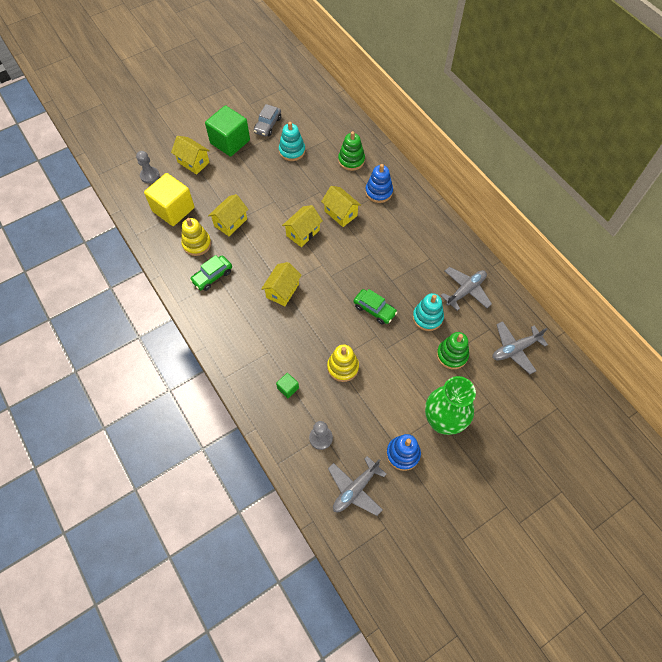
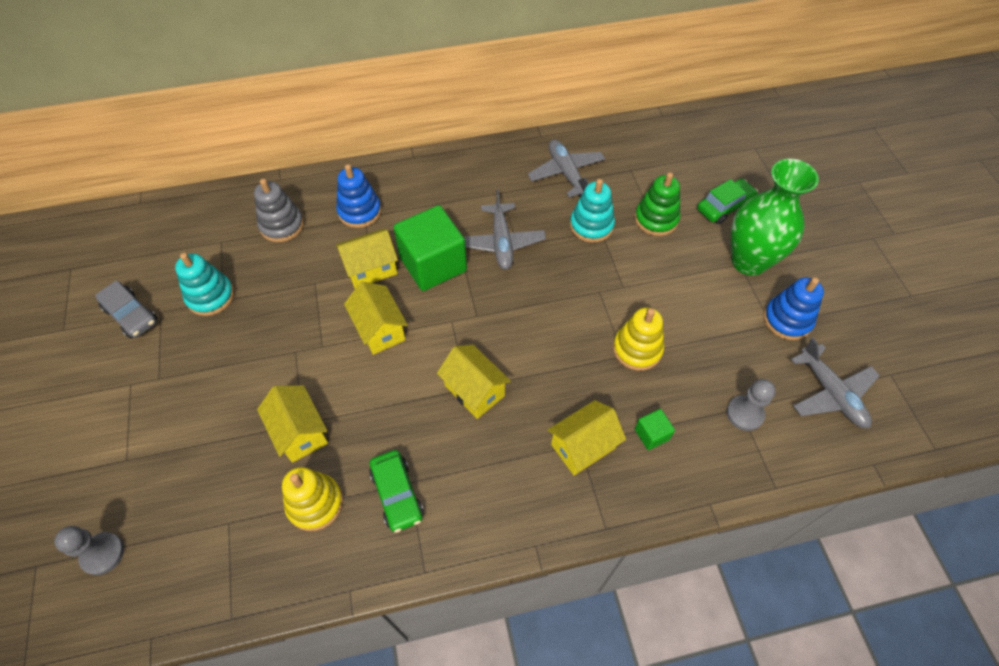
camera: 70 degrees left, 5 degrees down
yellow cube [144,173,195,226] -> none
yellow house [171,136,210,175] -> yellow house moved to [548,400,626,475]
green cube [205,105,250,157] -> green cube moved to [393,205,467,291]
green stacking toy [338,131,365,171] -> grey stacking toy [254,179,304,242]
green car [354,289,398,324] -> green car moved to [697,179,758,224]
grey plane [493,321,548,374] -> grey plane moved to [464,190,546,270]

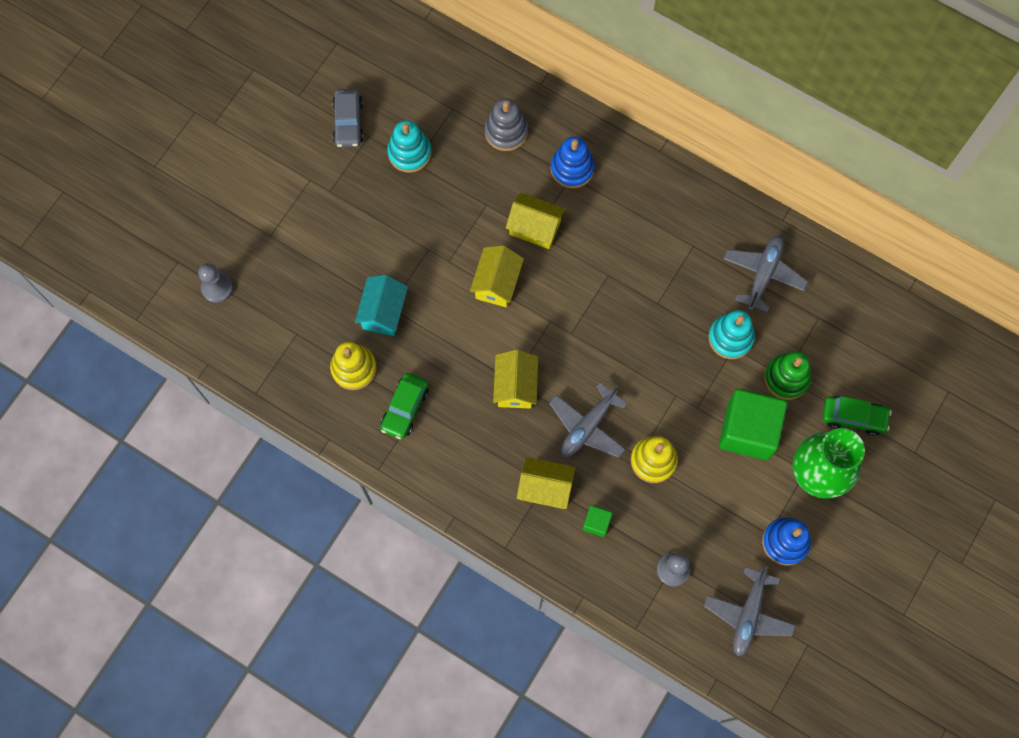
camera: 45 degrees right, 15 degrees up
yellow house [257,385,328,463] -> turquoise house [355,275,408,336]
green cube [393,205,467,291] -> green cube moved to [719,389,787,460]
grey plane [464,190,546,270] -> grey plane moved to [549,383,627,458]

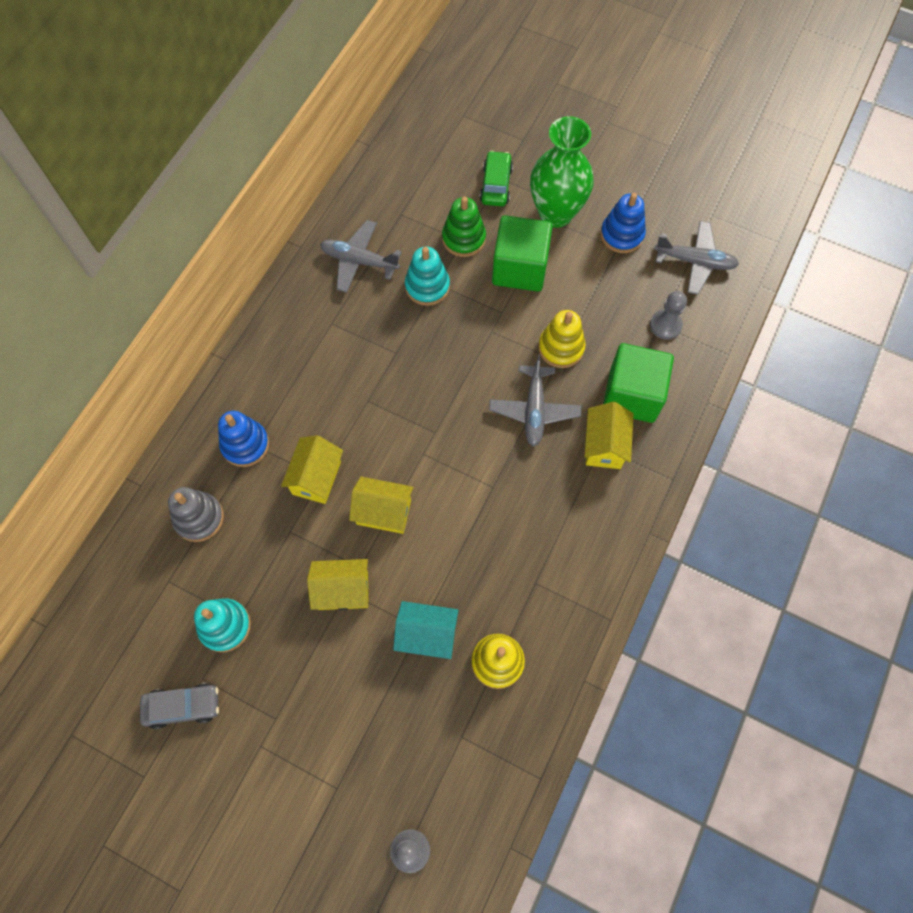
camera: 95 degrees left, 5 degrees down
green car [381,373,429,439] -> none
yellow house [493,350,538,409] -> yellow house moved to [307,559,368,610]
grey plane [549,383,627,458] -> grey plane turned 60 degrees clockwise [489,354,581,447]
green cube [583,505,613,537] -> green cube [603,343,674,423], size x2.27

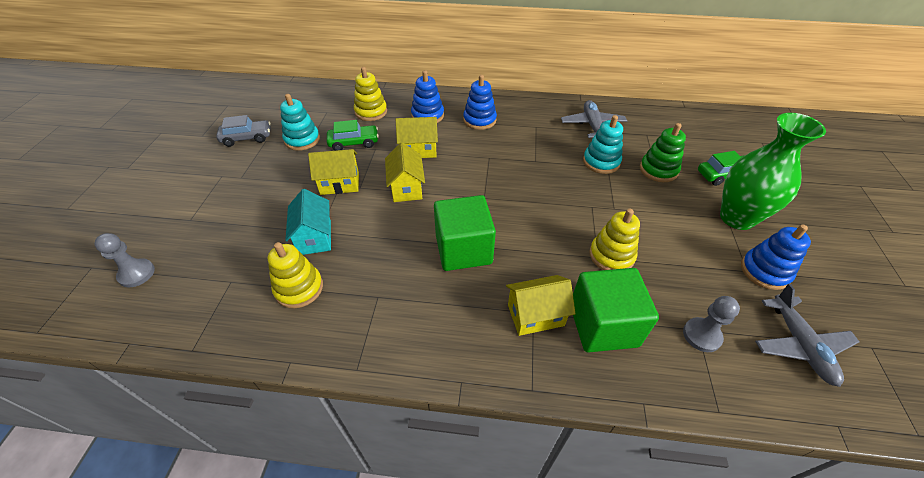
camera: 70 degrees right, 20 degrees down
grey car [140,683,219,729] -> grey car turned 75 degrees counterclockwise [216,115,271,147]
grey stacking toy [168,487,224,542] -> yellow stacking toy [354,67,387,121]
yellow house [307,559,368,610] -> yellow house turned 75 degrees counterclockwise [308,149,359,195]
grey plane [489,354,581,447] -> none
green cube [492,215,553,291] -> green cube moved to [434,195,496,271]
none -> green car [327,120,379,151]
none -> blue stacking toy [463,75,497,130]

